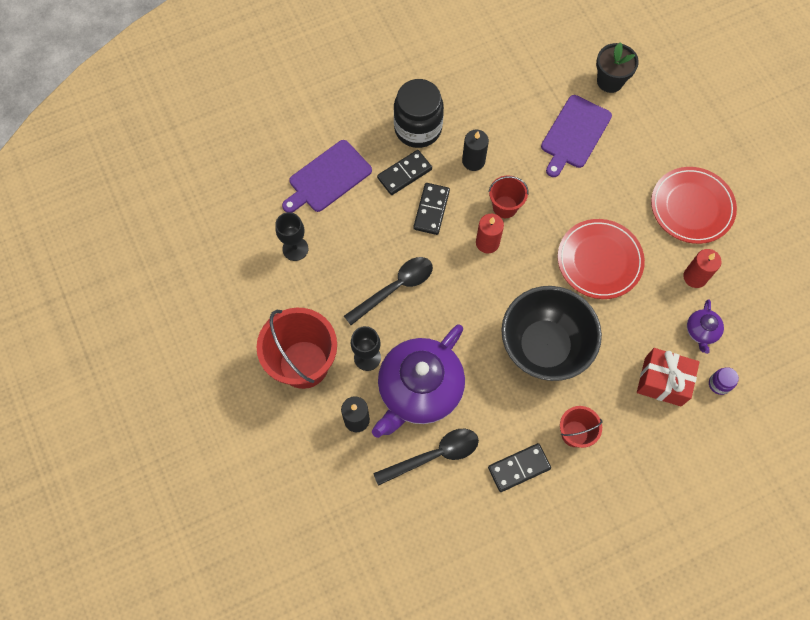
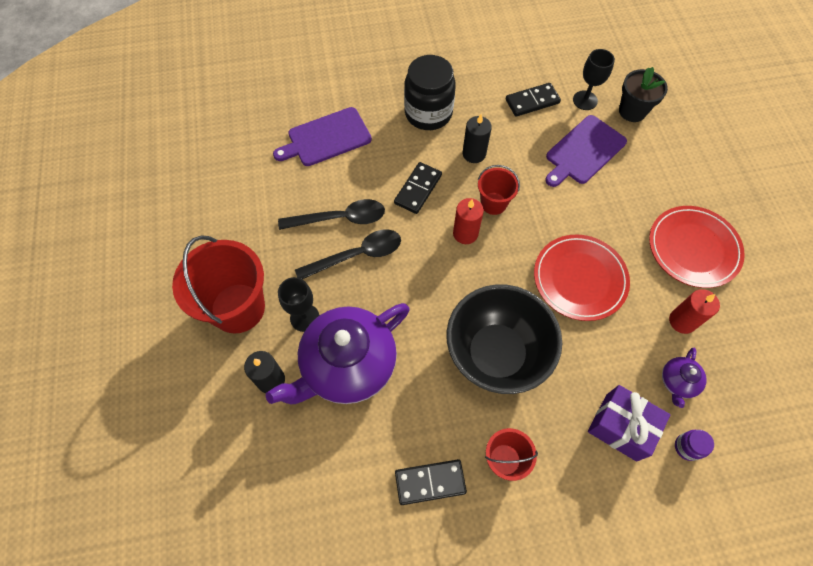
camera: 15 degrees right, 5 degrees down
black goblet [275,212,308,261] -> black goblet moved to [573,49,615,110]
black spoon [373,429,479,486] -> black spoon moved to [278,199,385,230]
black domino [377,150,432,195] -> black domino moved to [506,83,561,117]
red gift [637,348,700,407] -> purple gift [588,385,670,462]

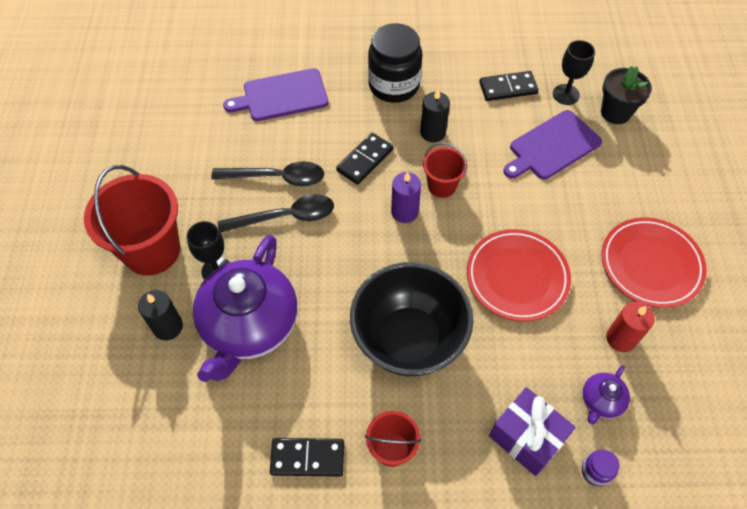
camera: 10 degrees right, 5 degrees down
purple teapot [266,303,409,404] -> purple teapot turned 45 degrees counterclockwise [193,235,297,382]
red candle [453,198,484,244] -> purple candle [391,171,421,223]

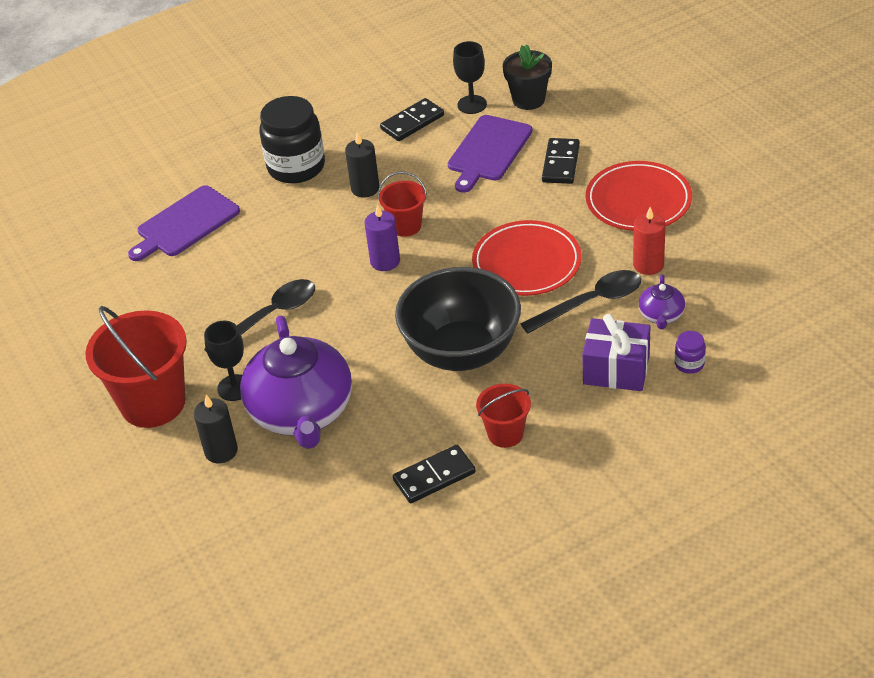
camera: 25 degrees left, 15 degrees down
black spoon [211,161,324,186] -> black spoon moved to [520,270,641,333]
black domino [336,133,393,185] -> black domino moved to [542,138,580,184]

